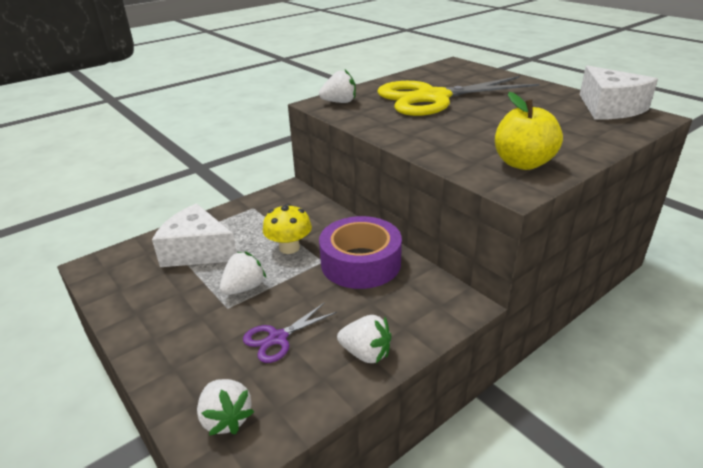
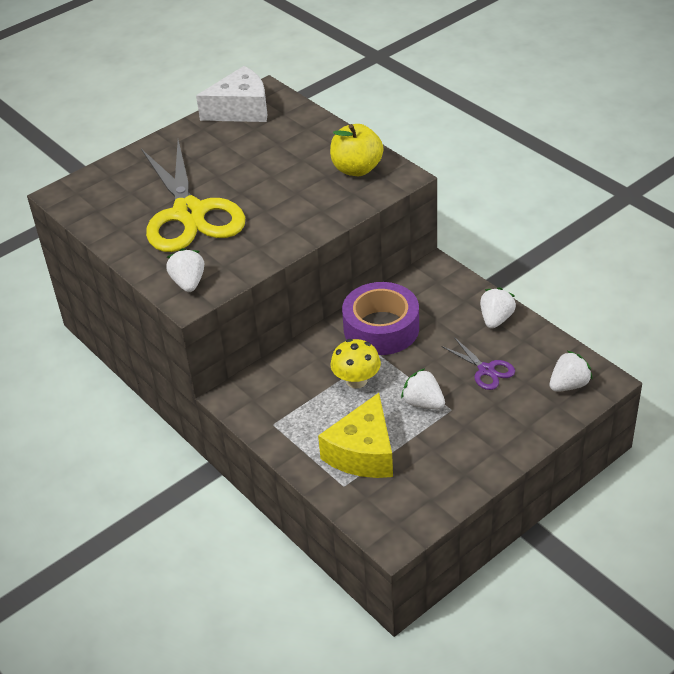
camera: 90 degrees left, 10 degrees up
white cheese [152,204,237,267] -> yellow cheese [318,393,393,478]

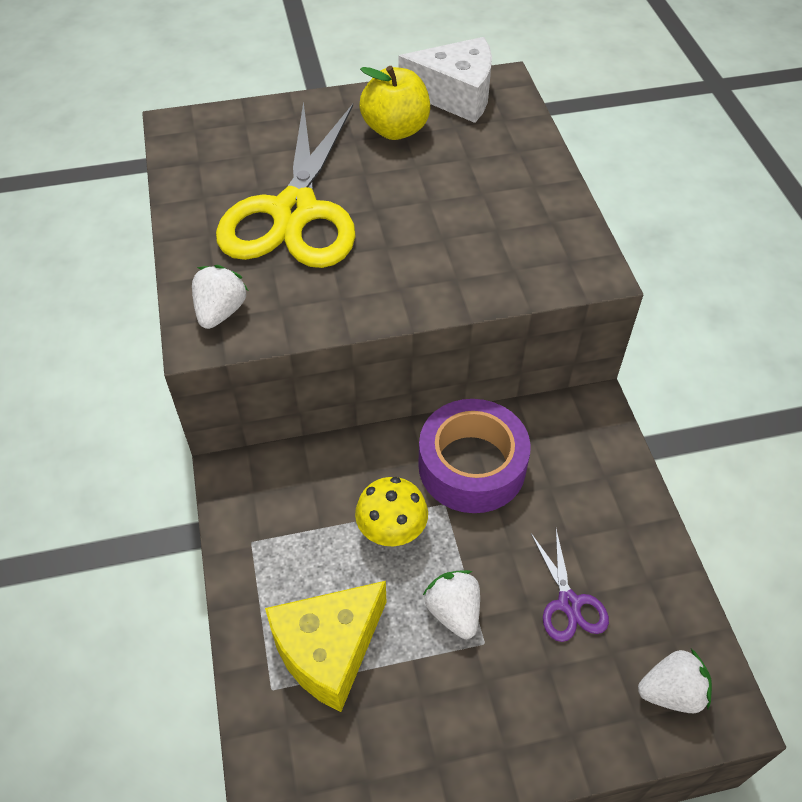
camera: 25 degrees right, 10 degrees up
yellow apple [330,124,383,176] -> yellow apple moved to [359,66,430,140]
white strawberry [480,287,516,329] -> none

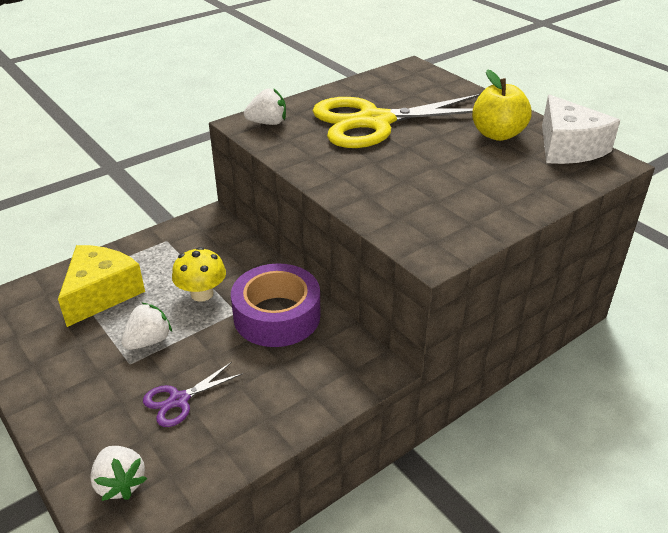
camera: 65 degrees right, 15 degrees down
yellow cheese [265,581,386,712] -> yellow cheese turned 90 degrees clockwise [58,245,145,327]

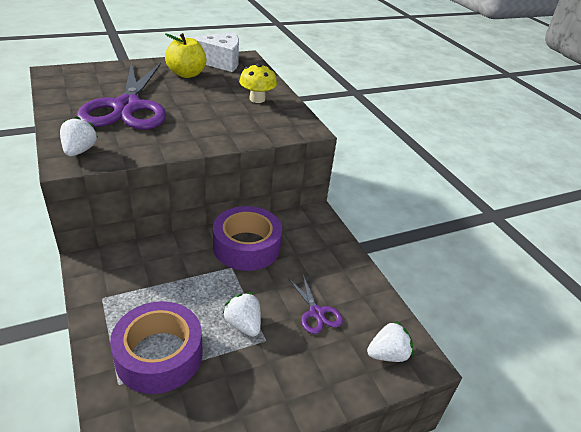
camera: 80 degrees left, 0 degrees up
yellow cheese [58,245,145,327] -> purple tape [110,301,203,394]
yellow mushroom [172,247,226,302] -> yellow mushroom moved to [239,63,277,103]
yellow scissors [312,94,480,148] -> purple scissors [77,63,166,130]

